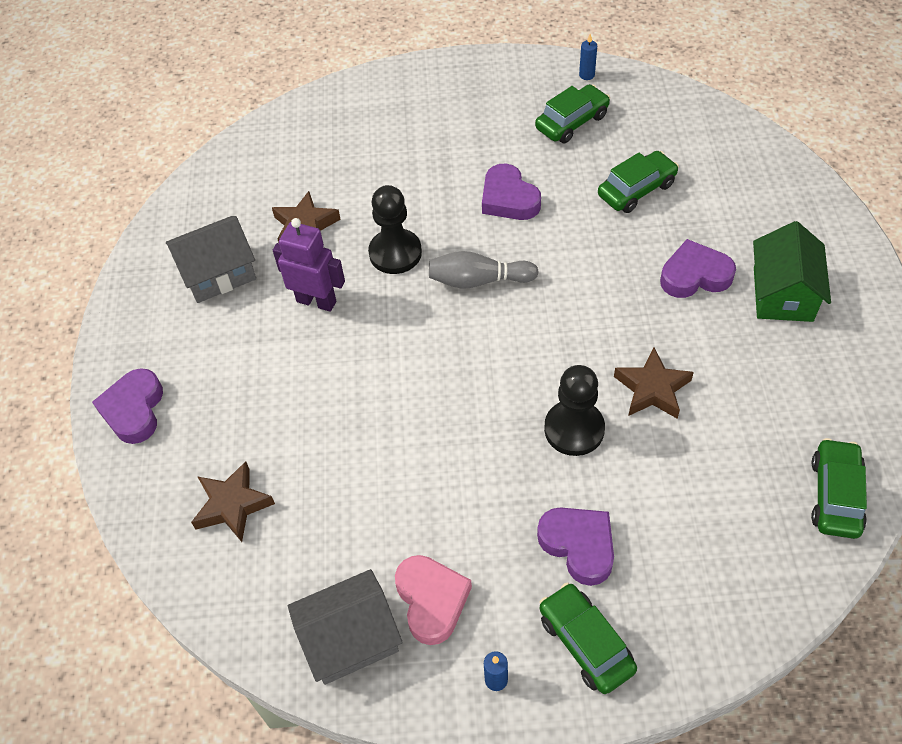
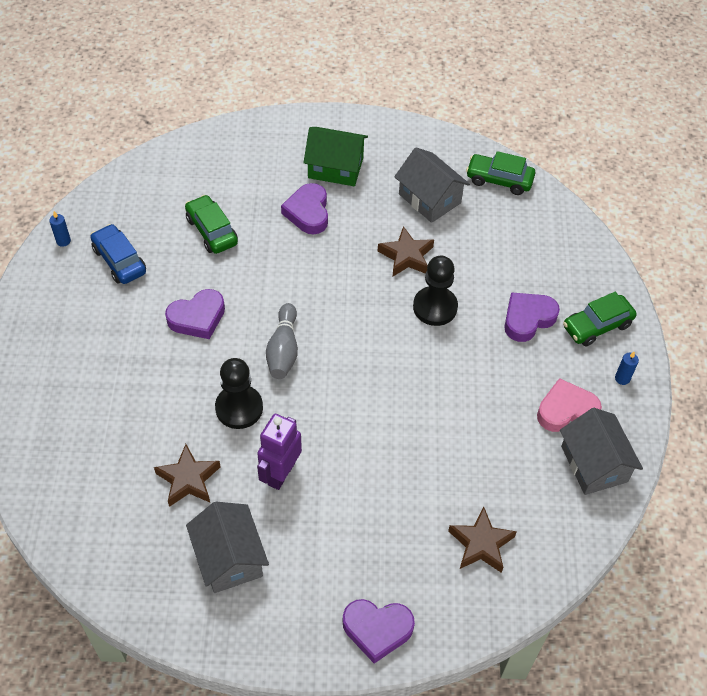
camera: 90 degrees left, 0 degrees up
green car [535,84,610,143] -> blue car [91,224,146,284]
none -> grey house [394,147,470,223]

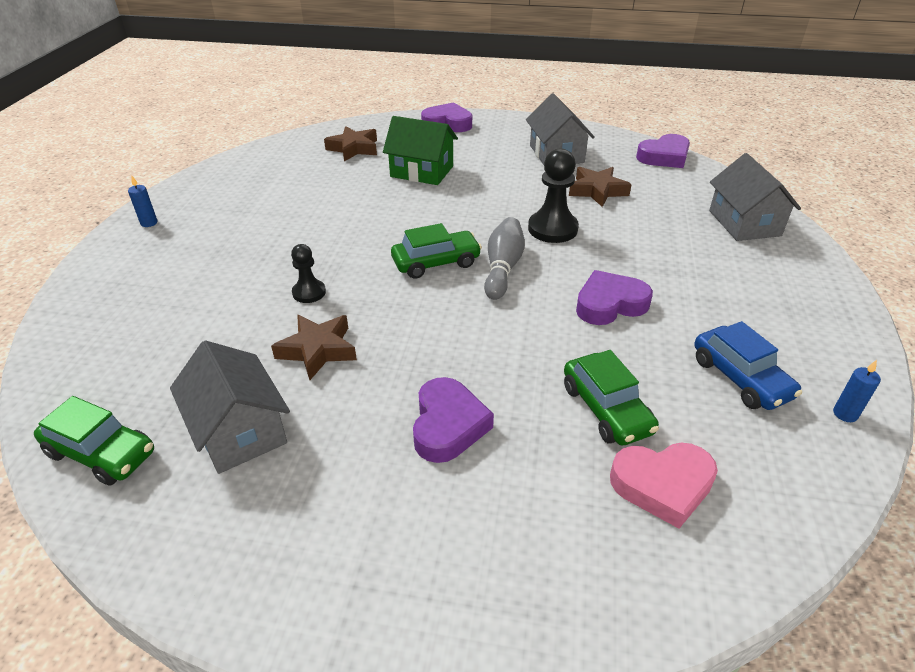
camera: 170 degrees left, 15 degrees down
purple robot [257,414,302,490] -> none
green house [303,127,368,186] -> green house moved to [383,116,458,185]
black pawn [413,256,458,326] -> black pawn [291,244,326,303], size x0.59
purple heart [504,292,560,342] -> purple heart moved to [636,134,690,168]
pink heart [537,378,602,432] -> pink heart moved to [610,443,718,529]
grey house [560,408,643,495] -> grey house moved to [709,153,801,241]
green car [563,292,637,346] -> green car moved to [391,223,482,279]

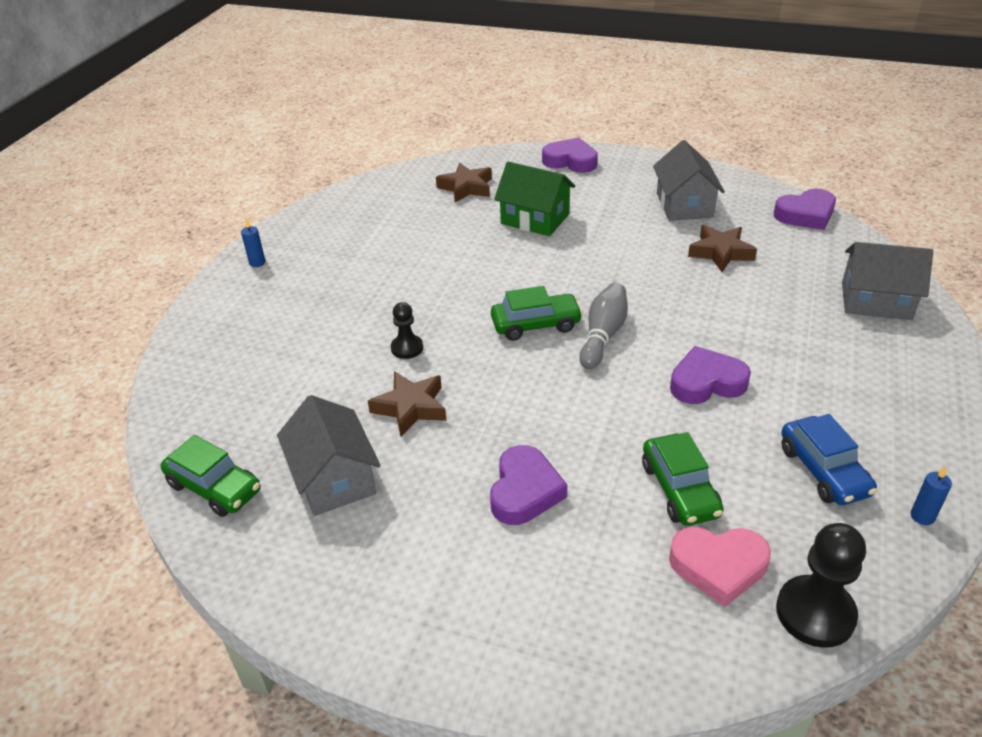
camera: 10 degrees right, 0 degrees up
black pawn [528,148,579,243] -> black pawn moved to [776,523,866,648]
grey house [709,153,801,241] -> grey house turned 75 degrees counterclockwise [842,242,933,320]

